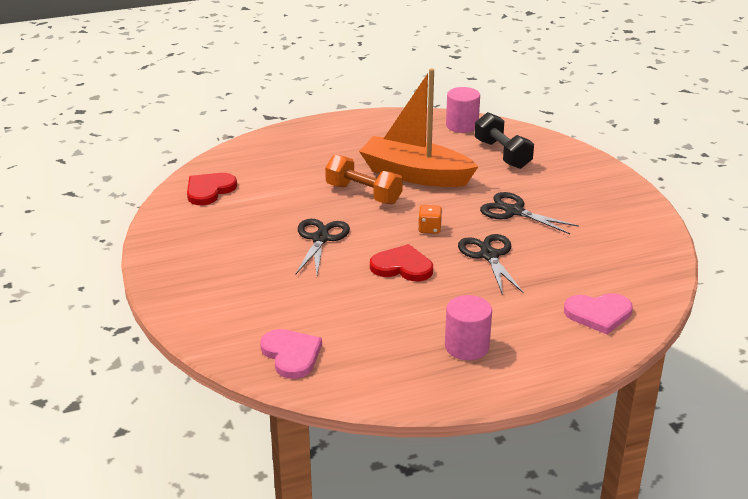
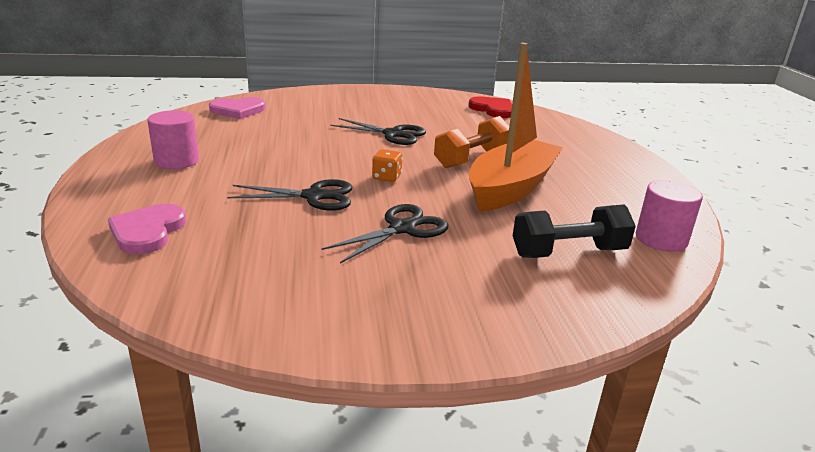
camera: 100 degrees right, 5 degrees down
red heart [370,244,433,281] -> none

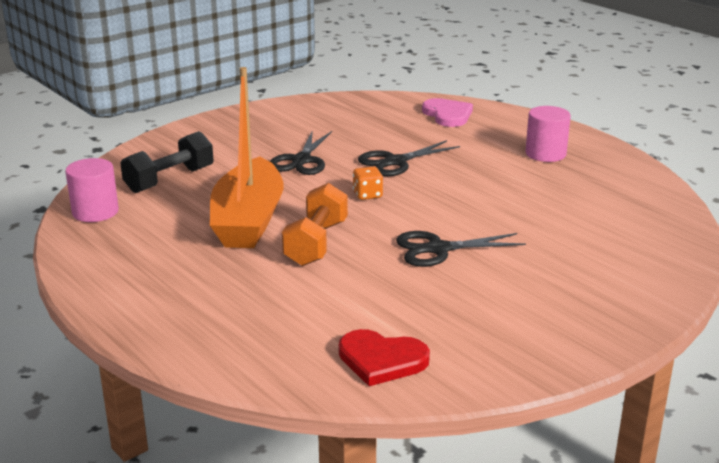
camera: 150 degrees right, 0 degrees up
pink heart [209,97,266,119] -> none

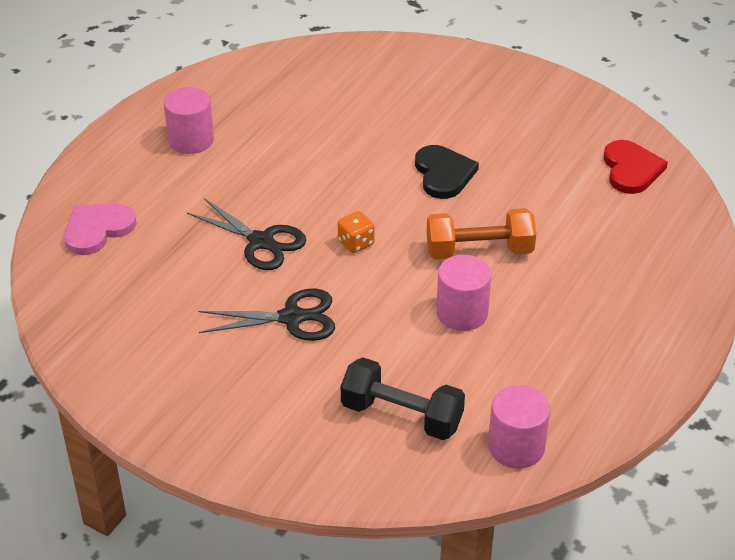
camera: 110 degrees left, 15 degrees up
orange boat [210,67,284,248] -> pink cylinder [436,255,491,331]
black scissors [396,231,526,267] -> black heart [415,145,479,199]

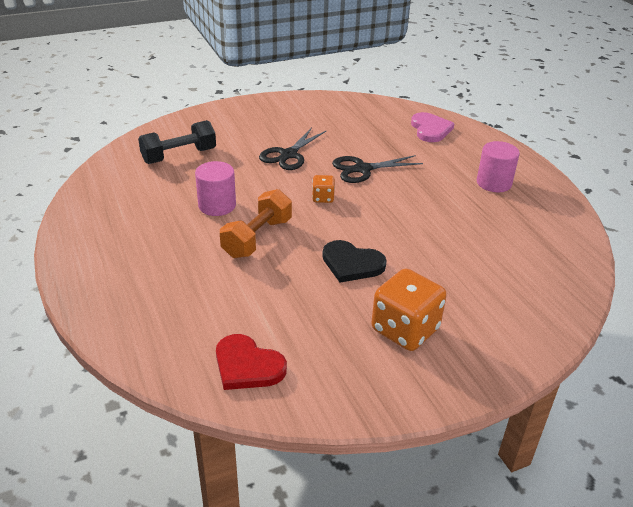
camera: 125 degrees right, 5 degrees down
pink cylinder [488,385,550,468] -> none
none -> orange dice [371,268,447,351]

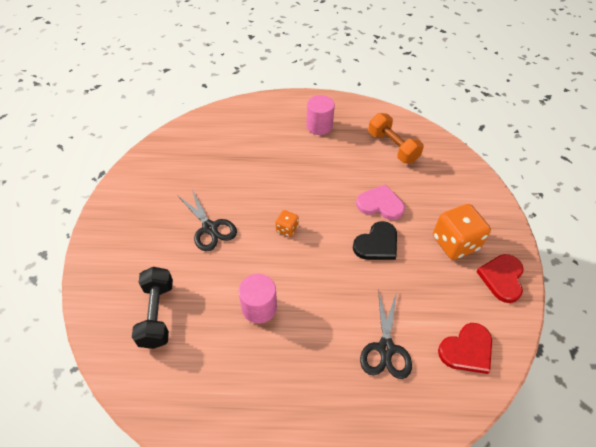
camera: 65 degrees left, 15 degrees up
orange dumbbell [220,189,292,258] -> orange dumbbell moved to [368,113,424,163]
black scissors [332,155,423,183] -> black scissors moved to [360,289,412,379]
pink heart [411,112,455,142] -> pink heart moved to [356,184,405,220]
none -> red heart [476,254,524,303]

